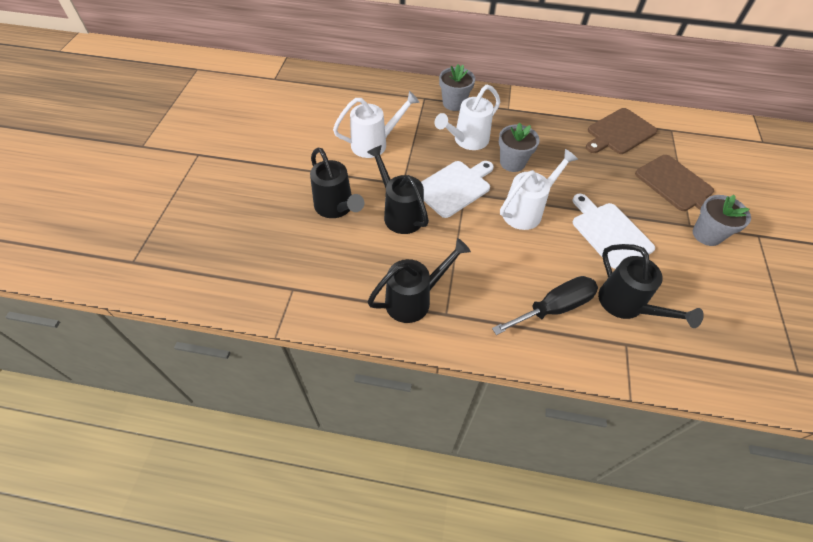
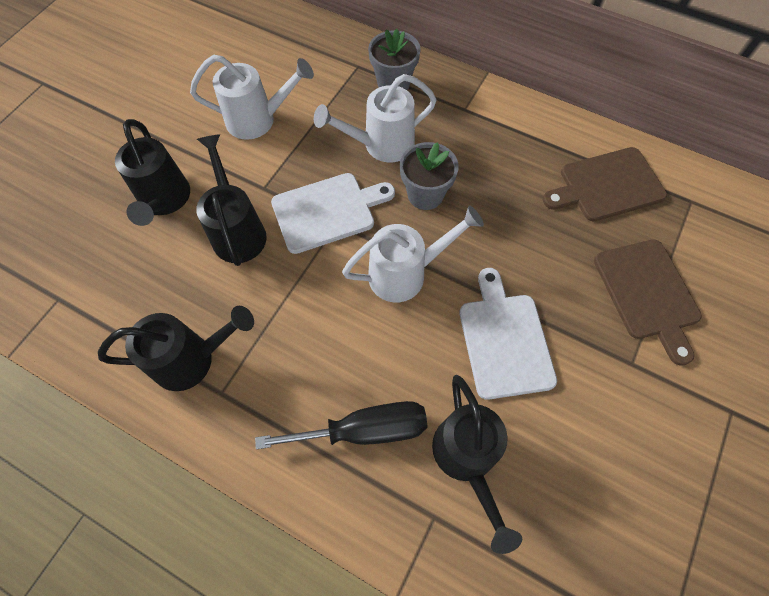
camera: 20 degrees right, 10 degrees up
grey flower pot [693,195,751,246] -> none

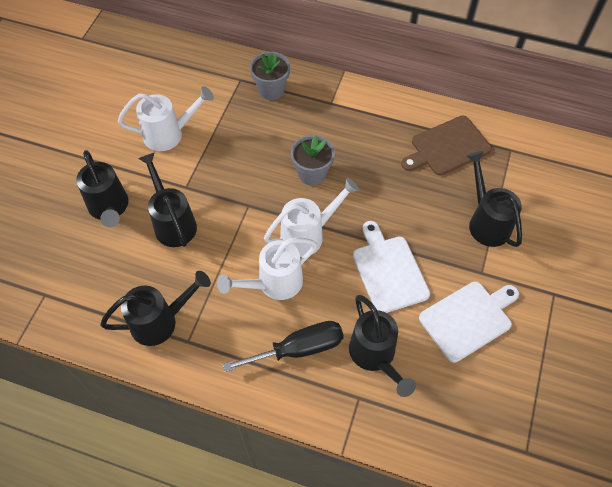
camera: 10 degrees left, 5 degrees down
white cutting board [271,173,395,254] -> white cutting board moved to [419,281,519,362]
white watering can [314,74,437,163] -> white watering can moved to [217,237,317,300]
brown cutting board [594,239,702,366] -> black watering can [466,151,522,247]

